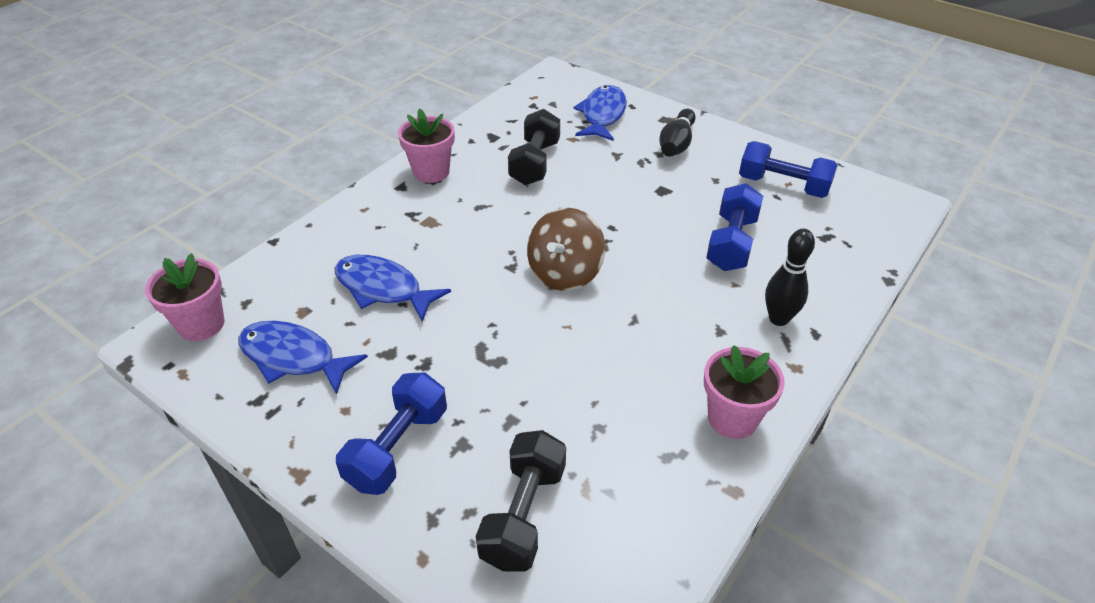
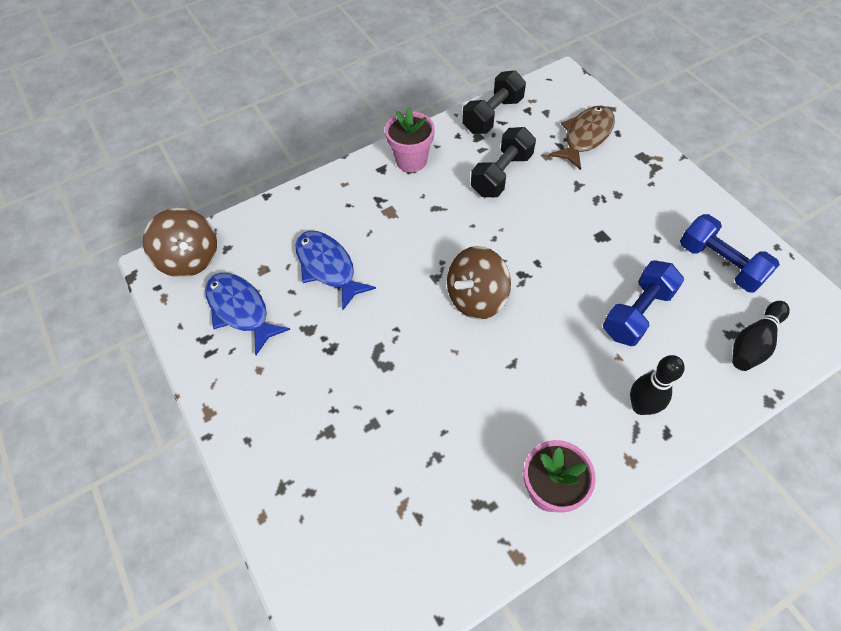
camera: 25 degrees right, 15 degrees up
pink flower pot [145,253,224,341] -> brown spinning top [143,208,217,277]
blue dumbbell [336,372,447,495] -> none
black dumbbell [476,430,566,571] -> black dumbbell moved to [462,70,526,134]
blue fish [573,85,627,141] -> brown fish [549,106,615,170]
black bowling pin [659,109,696,157] -> black bowling pin moved to [732,301,790,371]

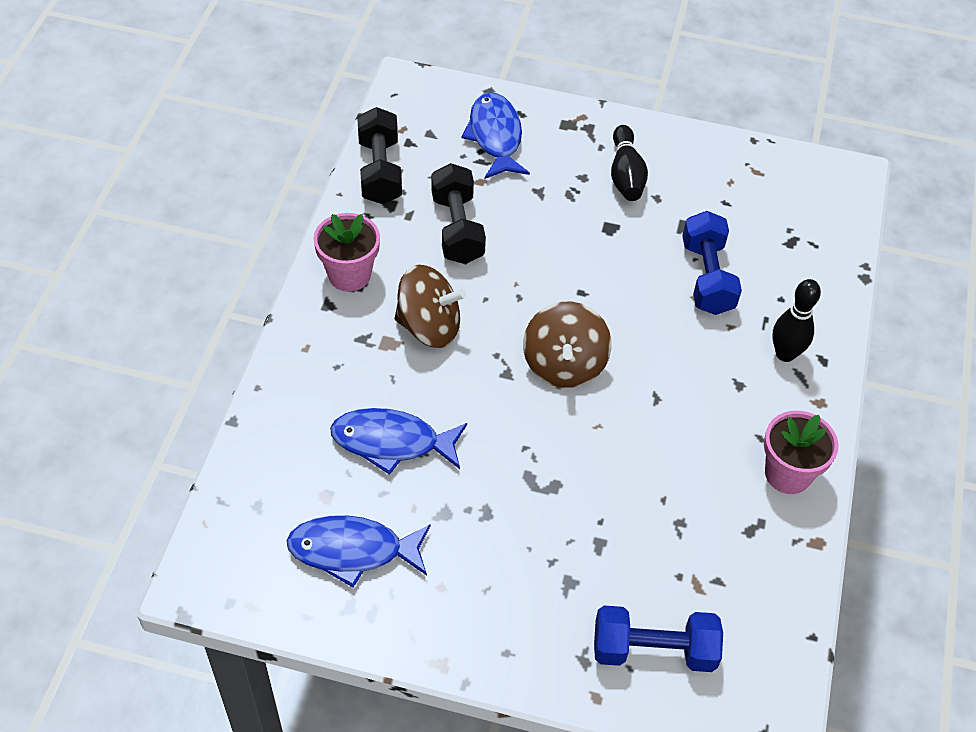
camera: 50 degrees left, 5 degrees down
brown spinning top [143,208,217,277] -> brown spinning top moved to [395,265,466,348]
brown fish [549,106,615,170] -> blue fish [461,92,530,179]
blue dumbbell [680,214,780,292] -> blue dumbbell moved to [594,605,723,672]
black bowling pin [732,301,790,371] -> black bowling pin moved to [611,125,648,201]

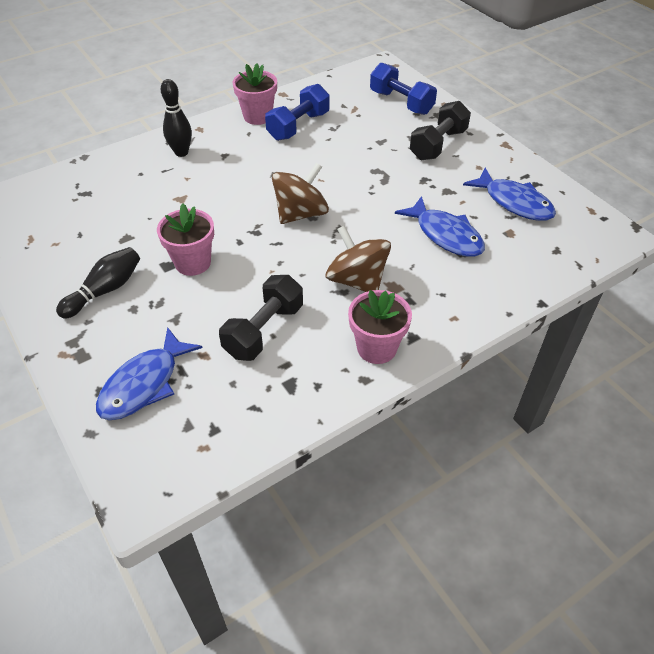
camera: 135 degrees left, 5 degrees down
black dumbbell [357,107,402,204] -> black dumbbell moved to [410,101,471,160]
blue dumbbell [682,211,742,315] -> blue dumbbell moved to [265,84,330,141]
none -> pink flower pot [157,204,214,276]

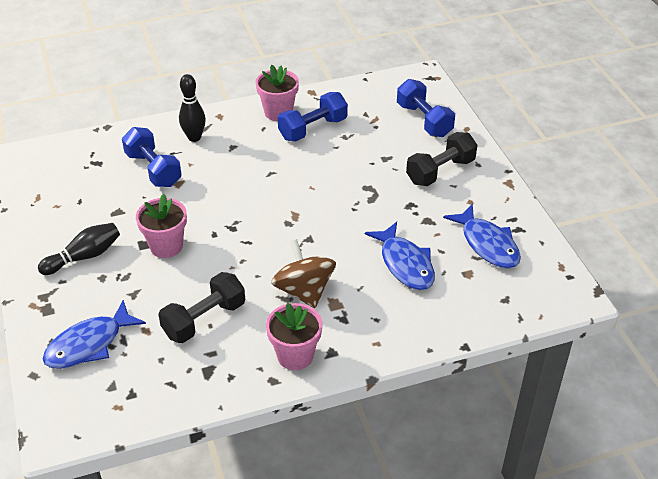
camera: 15 degrees right, 5 degrees down
brown spinning top [272,163,329,224] -> none
none -> blue dumbbell [122,127,182,187]

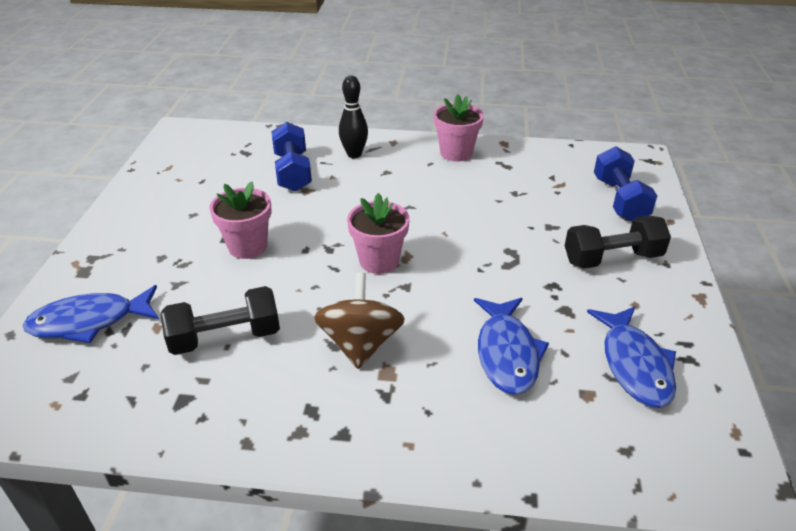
camera: 25 degrees right, 5 degrees down
black bowling pin [38,223,120,275] -> none
pink flower pot [266,303,322,370] -> pink flower pot moved to [347,193,410,274]
blue dumbbell [278,92,348,141] -> none

